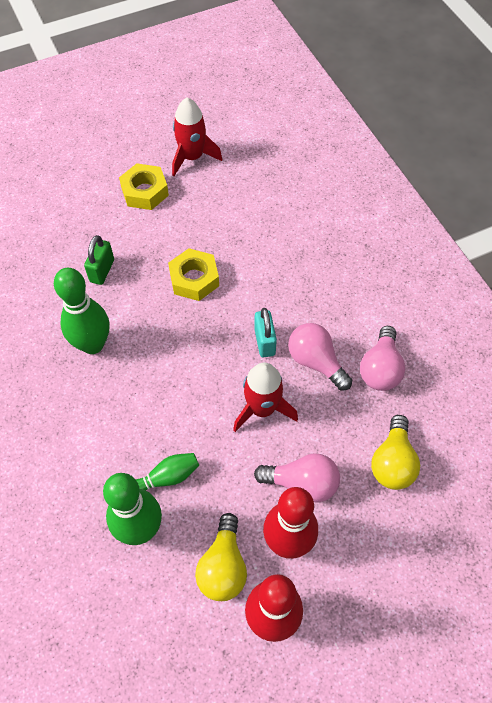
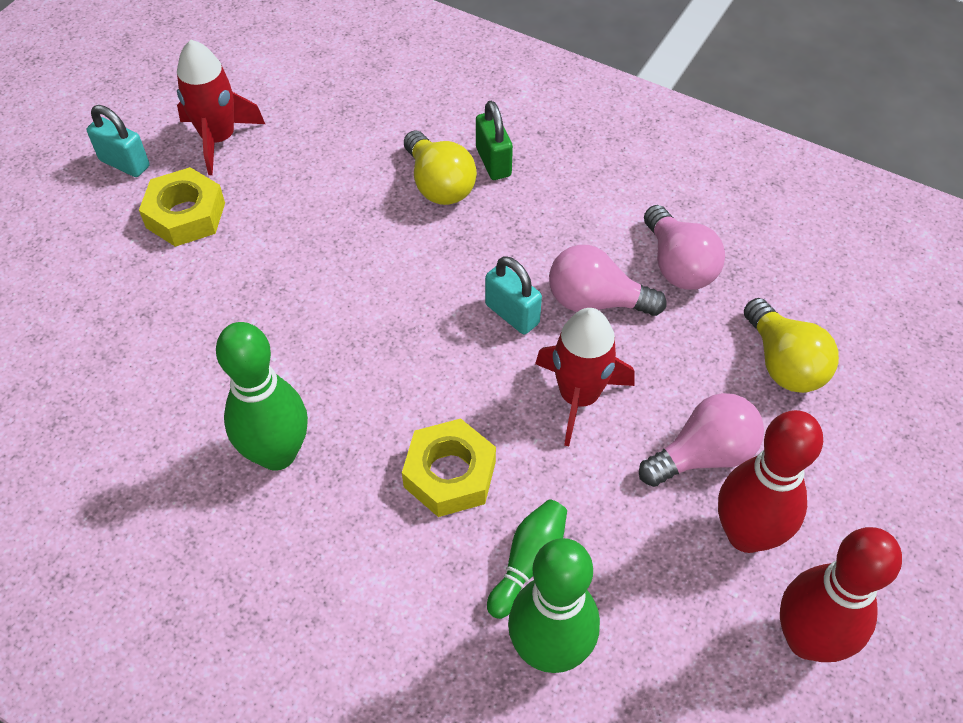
camera: 35 degrees left, 5 degrees down
green padlock [84,235,114,285] -> green padlock moved to [476,101,513,180]
yellow nut [168,248,219,301] -> yellow nut moved to [402,418,496,517]
yellow light bulb [195,513,247,601] -> yellow light bulb moved to [404,130,477,205]
none -> turquoise padlock [87,105,149,177]

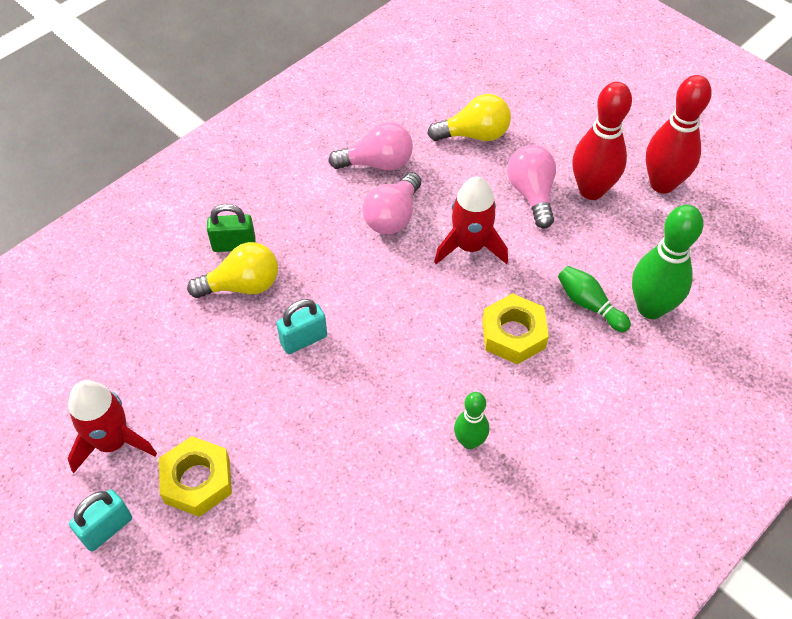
camera: 75 degrees left, 0 degrees up
green bowling pin [216,322,308,470] -> green bowling pin [454,392,489,449], size x0.57
turquoise padlock [485,256,542,335] -> turquoise padlock moved to [276,299,327,354]

